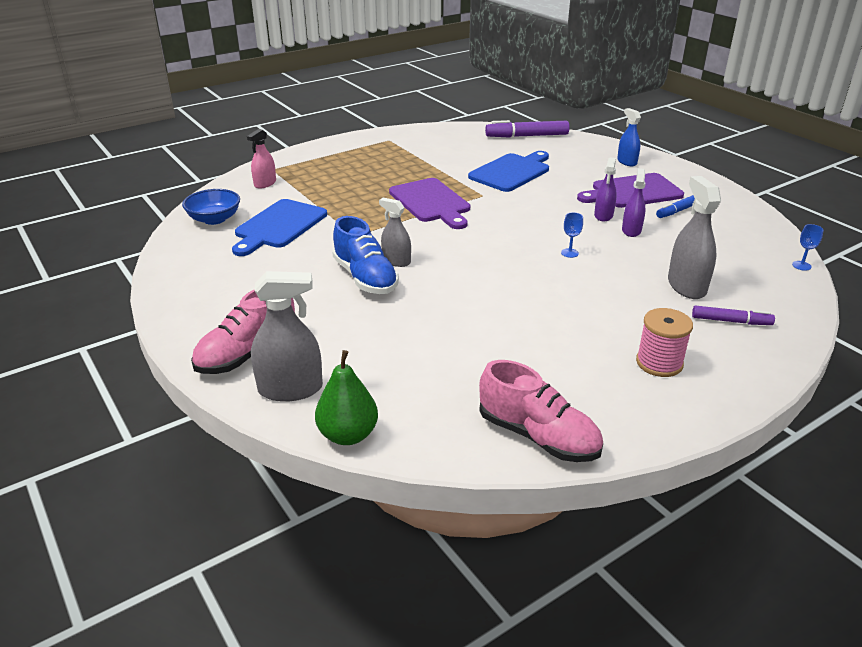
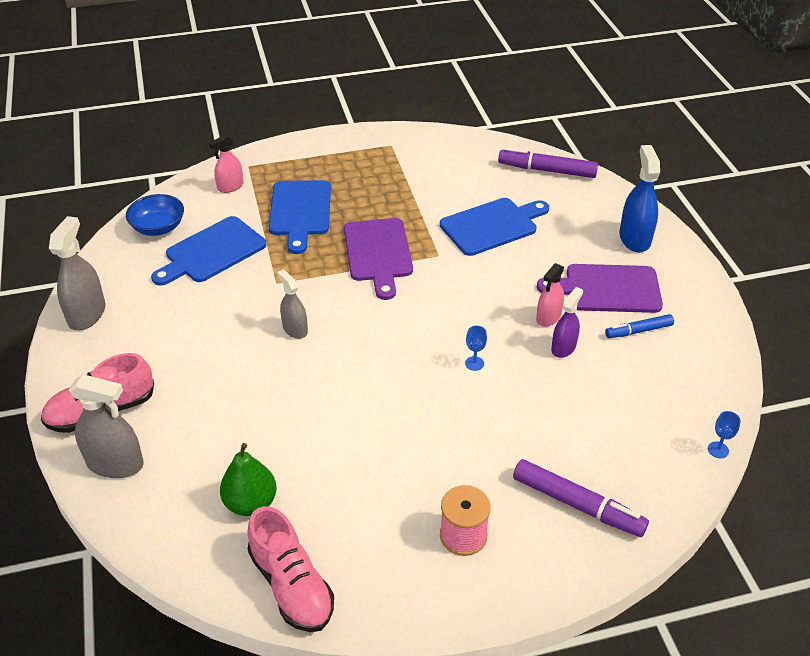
camera: 20 degrees right, 10 degrees up
green pear [315,350,378,445] -> green pear moved to [220,443,277,516]
blue shoe [332,216,399,294] -> none
purple spray bottle [594,157,617,221] -> pink spray bottle [536,263,564,327]
blue spray bottle [617,108,641,166] -> blue spray bottle [619,145,660,252], size x1.58
grey spray bottle [668,176,721,299] -> grey spray bottle moved to [49,216,106,330]
purple marker [692,306,775,325] -> purple marker [513,459,649,537], size x1.66
none -> blue cutting board [269,180,331,254]

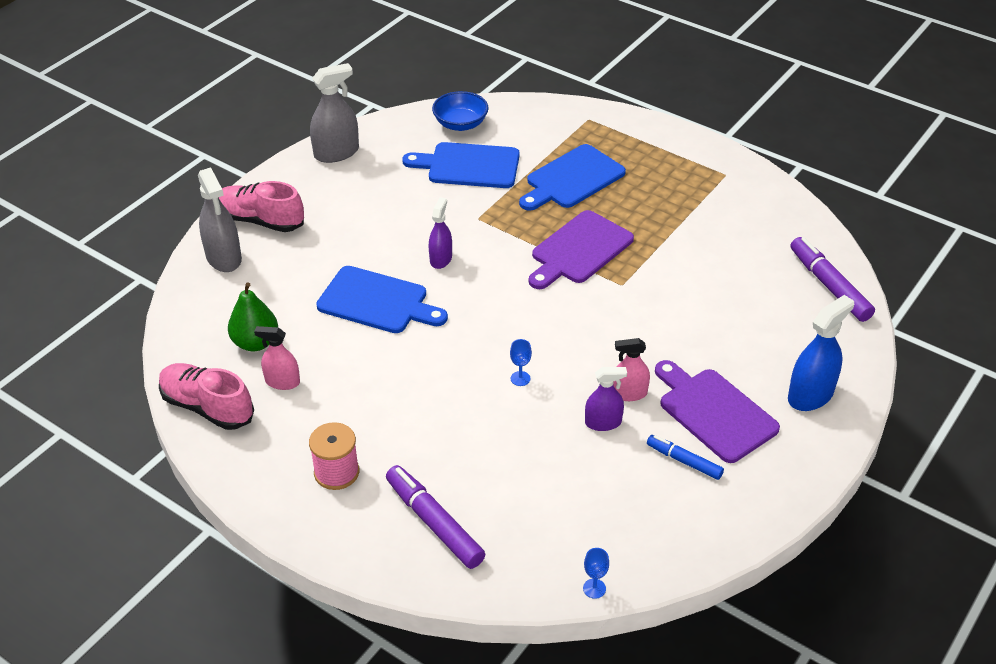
camera: 50 degrees right, 0 degrees up
pink spray bottle [209,135,244,193] -> pink spray bottle moved to [254,326,300,390]
pink shoe [247,506,334,632] -> pink shoe turned 105 degrees clockwise [159,363,254,430]
grey spray bottle [277,269,308,339] -> purple spray bottle [429,197,452,269]
blue cutting board [440,198,549,256] -> blue cutting board moved to [316,266,448,333]
purple marker [513,459,649,537] -> purple marker turned 150 degrees clockwise [386,465,485,569]

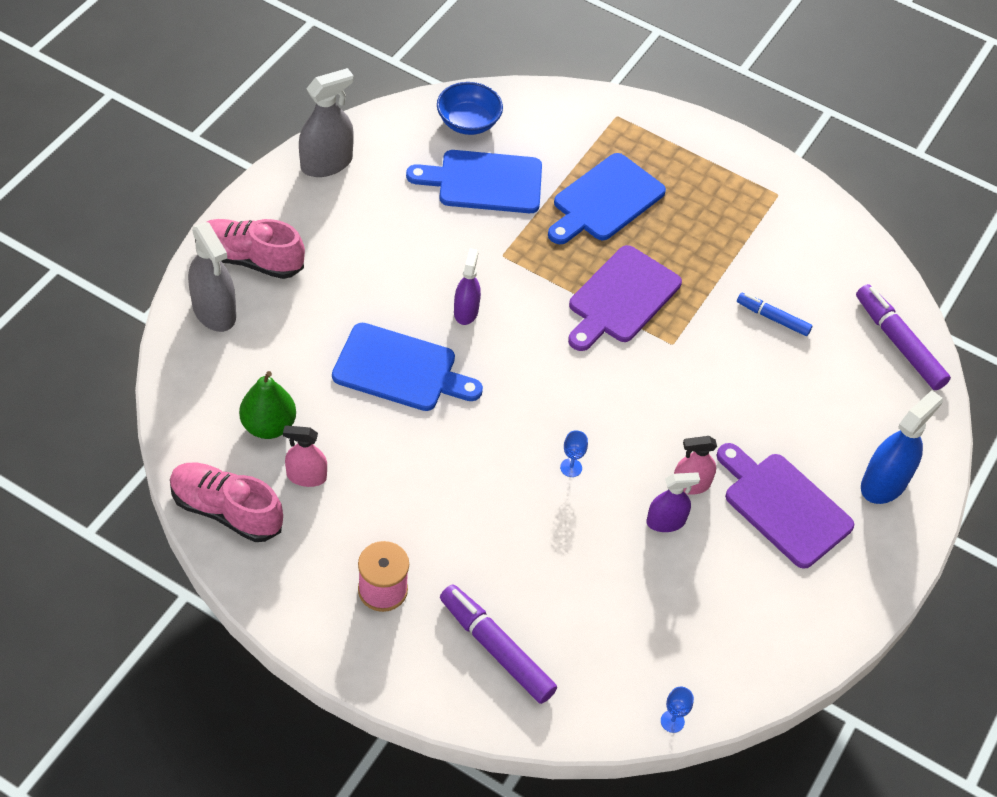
camera: 10 degrees left, 10 degrees up
blue marker [647,435,724,480] -> blue marker moved to [737,293,812,336]

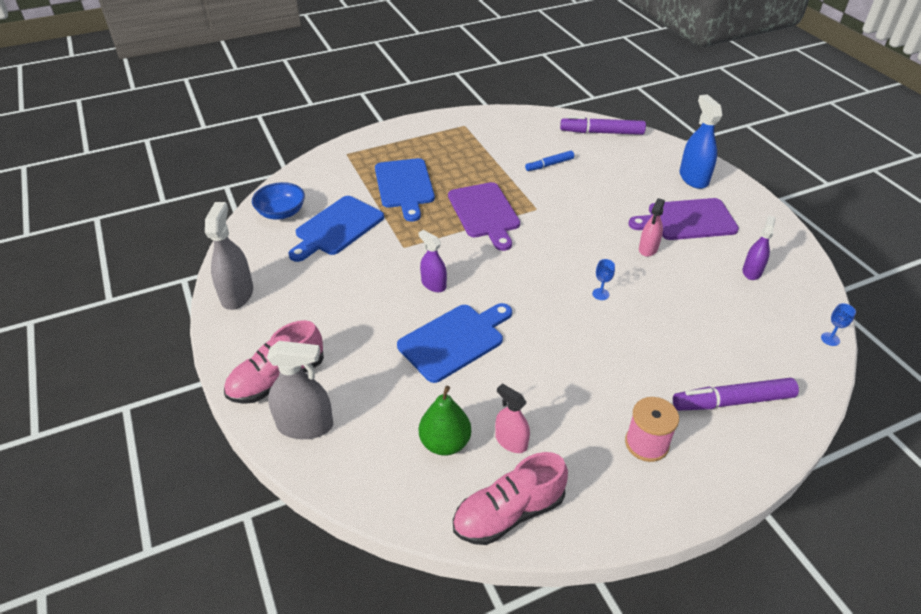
camera: 50 degrees left, 10 degrees down
pink spray bottle [283,425,327,487] -> pink spray bottle turned 90 degrees clockwise [495,384,530,453]
purple spray bottle [646,472,700,532] -> purple spray bottle moved to [743,215,775,280]

